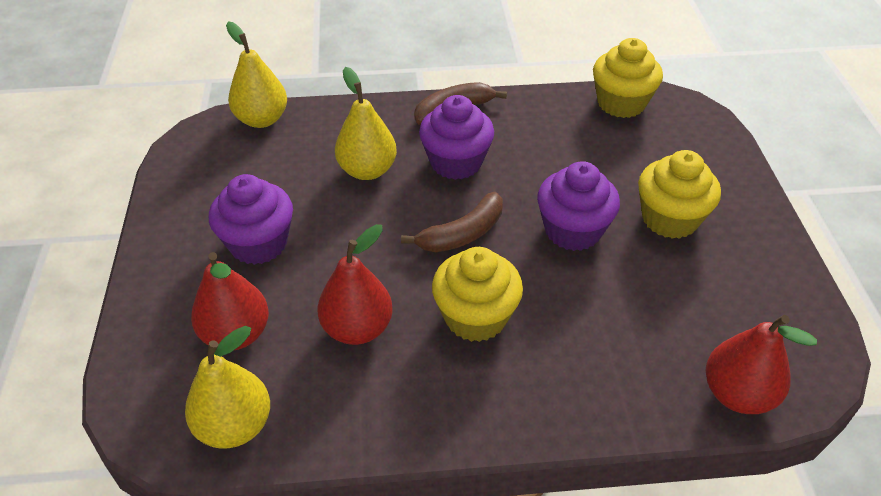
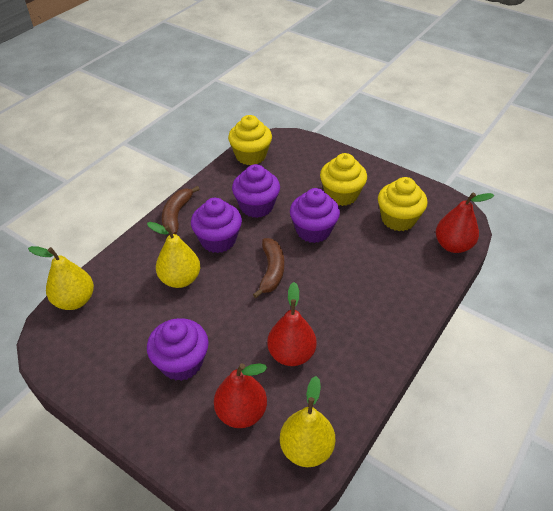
camera: 50 degrees left, 0 degrees up
yellow cupcake [432,247,523,342] -> yellow cupcake moved to [378,177,427,231]
none -> purple cupcake [232,164,280,218]

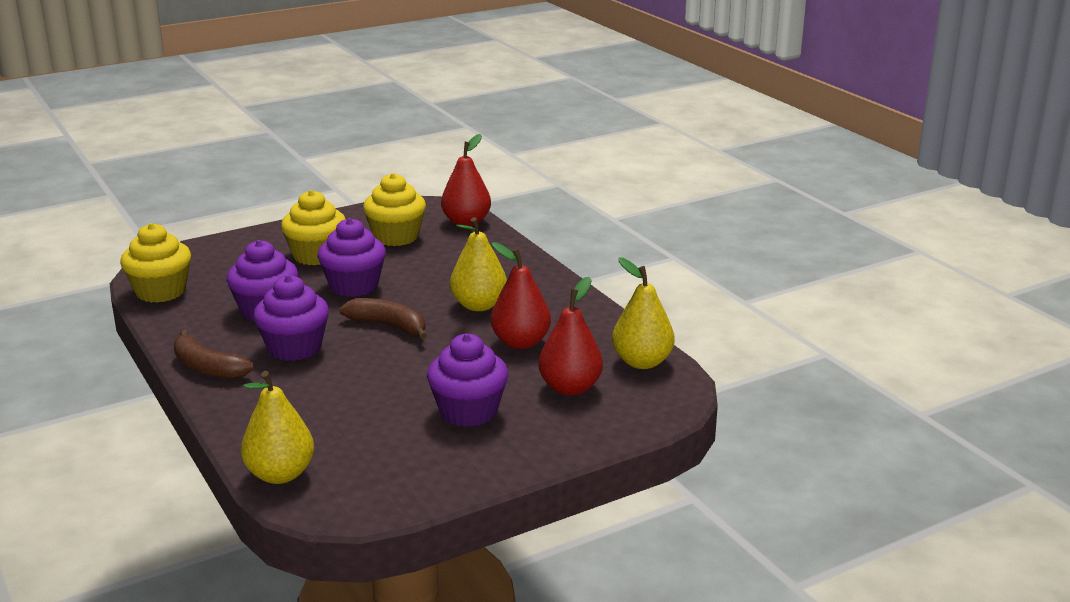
camera: 65 degrees left, 20 degrees down
yellow pear [147,222,200,288] -> yellow pear moved to [450,217,507,311]

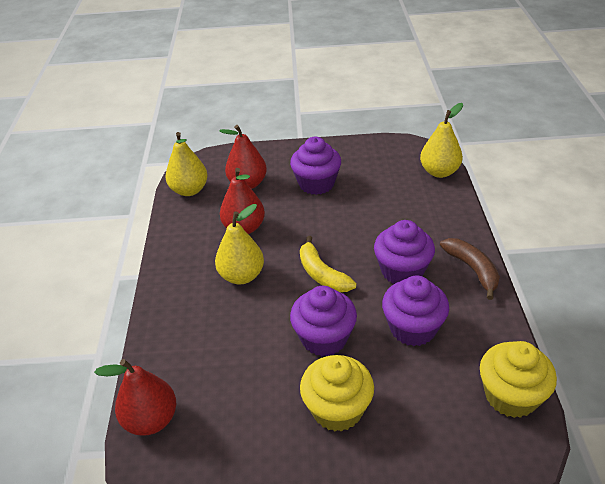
camera: 150 degrees left, 15 degrees up
brown banana [340,298,427,339] -> yellow banana [300,236,356,292]
yellow cupcake [363,173,426,246] -> none

